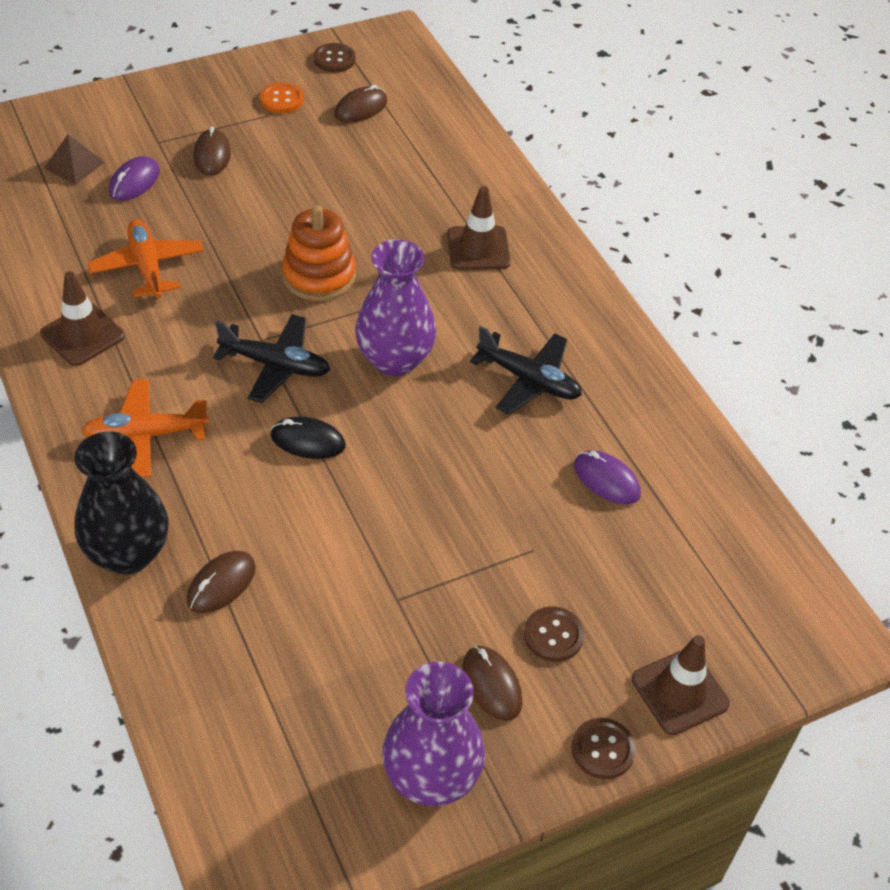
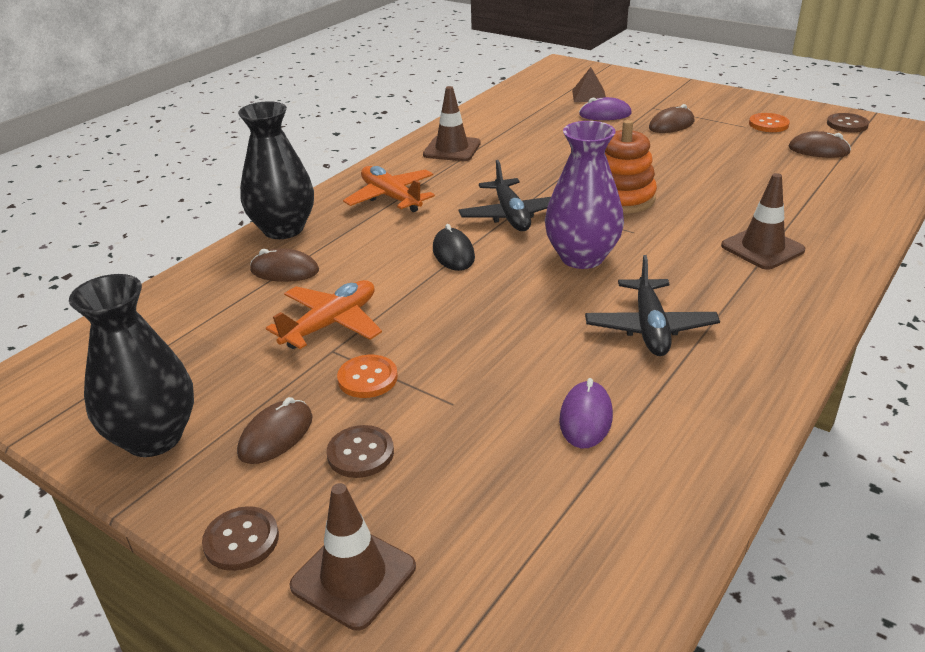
camera: 65 degrees right, 15 degrees down
orange plane [87,219,203,299] -> orange plane moved to [266,280,382,349]
purple vase [382,661,485,806] -> black vase [69,274,194,457]
none -> orange button [337,355,398,398]

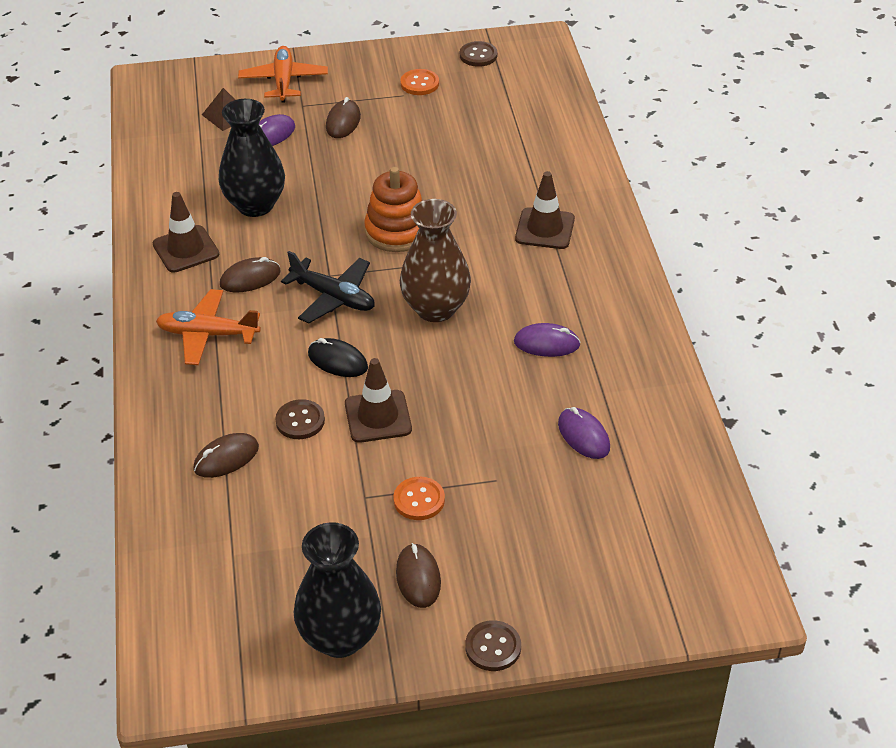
camera: 45 degrees left, 10 degrees up
black vase [238,101,314,239] -> black vase moved to [219,99,285,217]
orange plane [266,280,382,349] -> orange plane moved to [238,46,328,103]
brown traffic cone [289,483,416,631] -> brown traffic cone moved to [345,358,412,443]
brown button [326,425,394,478] -> brown button moved to [275,399,325,439]
purple vase [545,121,624,269] -> brown vase [400,199,471,322]
black plane [585,255,720,356] -> purple mouse [514,323,581,357]
brown mouse [789,131,851,158] -> brown mouse moved to [220,257,281,292]

